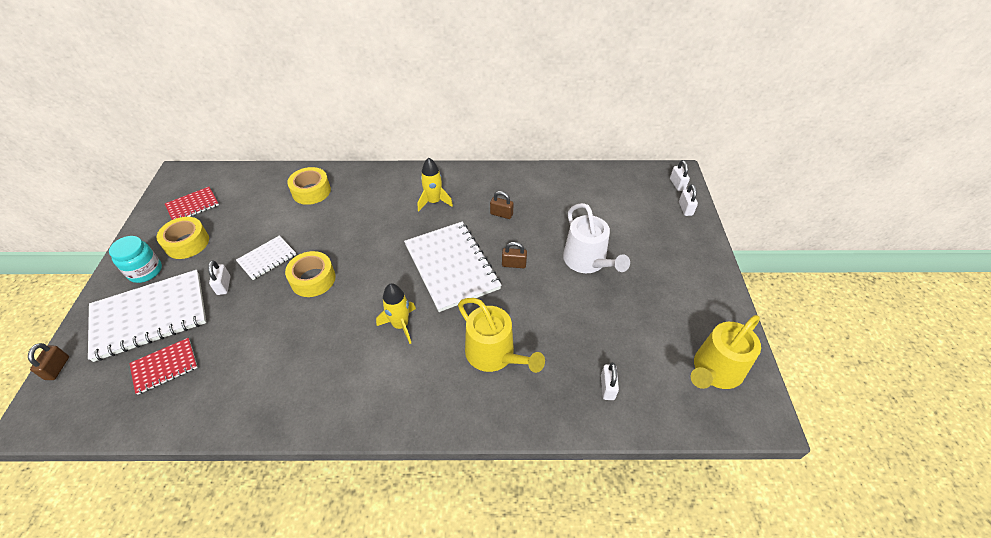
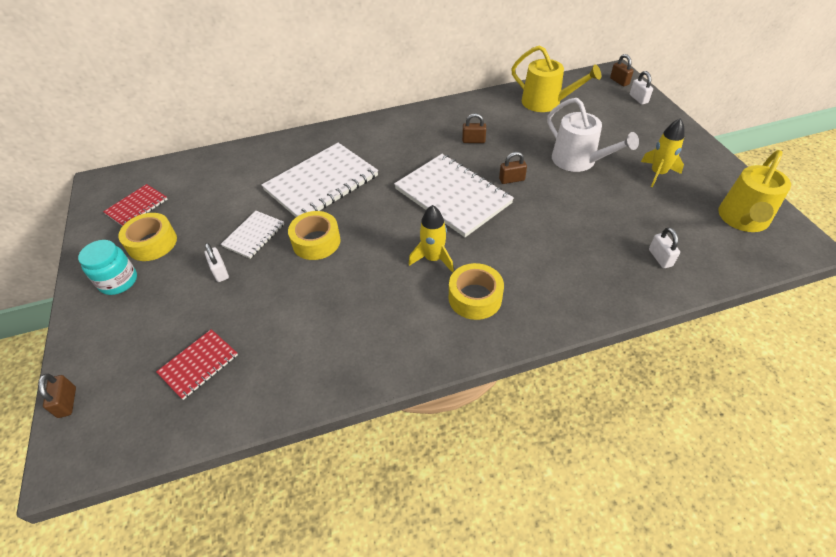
camera: 15 degrees left, 0 degrees up
white notebook [88,270,207,362] -> white notebook moved to [262,143,378,217]
yellow tape [287,167,331,205] -> yellow tape moved to [449,263,504,320]
yellow rocket [418,158,453,212] -> yellow rocket moved to [641,118,684,187]
yellow watering can [458,298,545,373] -> yellow watering can moved to [511,45,601,112]
white padlock [670,160,690,191] -> brown padlock [610,54,634,86]

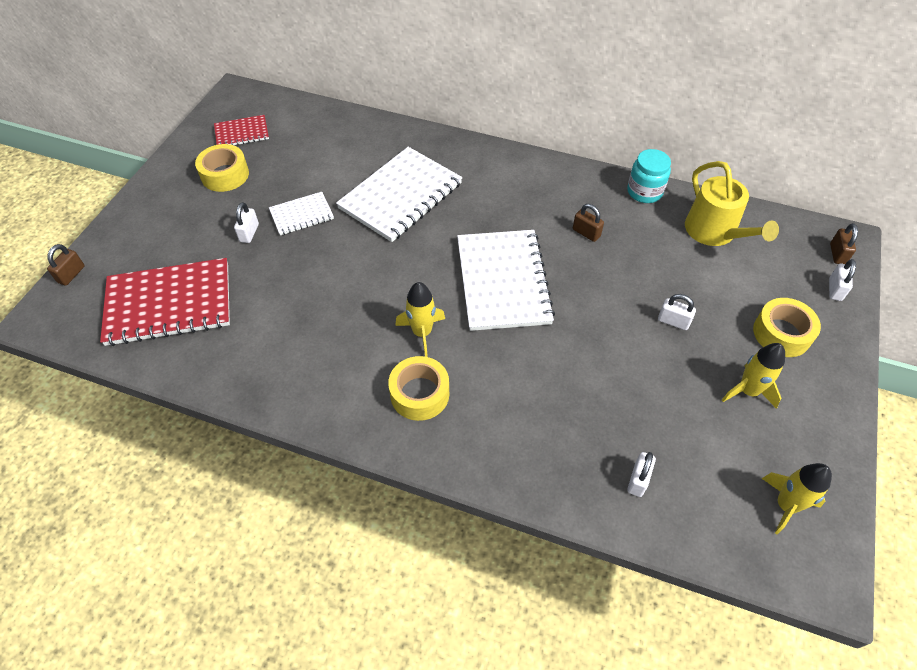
camera: 35 degrees right, 5 degrees up
turquoise jar [78,240,137,295] -> turquoise jar moved to [627,149,671,203]
red notebook [156,329,238,400] -> red notebook [100,258,230,346], size x1.95
white notebook [262,143,378,217] -> white notebook turned 45 degrees counterclockwise [336,147,463,242]
yellow tape [288,211,341,260] -> yellow tape moved to [753,298,821,357]
brown padlock [499,152,527,184] -> none
white watering can [547,98,639,172] -> white padlock [658,294,696,330]
yellow watering can [718,150,791,232] -> yellow rocket [762,463,832,535]

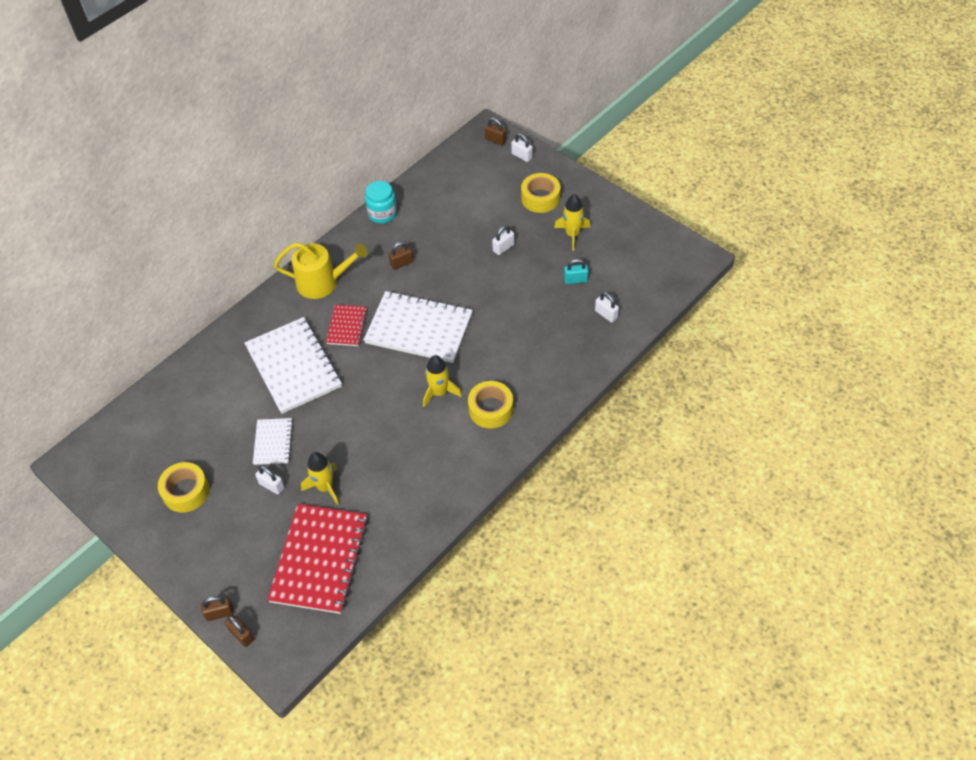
camera: 65 degrees left, 0 degrees up
red notebook [214,115,269,145] -> red notebook moved to [326,305,368,346]
yellow watering can [685,161,779,246] -> yellow watering can moved to [274,243,368,299]
yellow rocket [762,463,832,535] -> yellow rocket moved to [301,452,339,505]
none -> brown padlock [201,596,234,621]
none -> turquoise padlock [564,259,588,284]

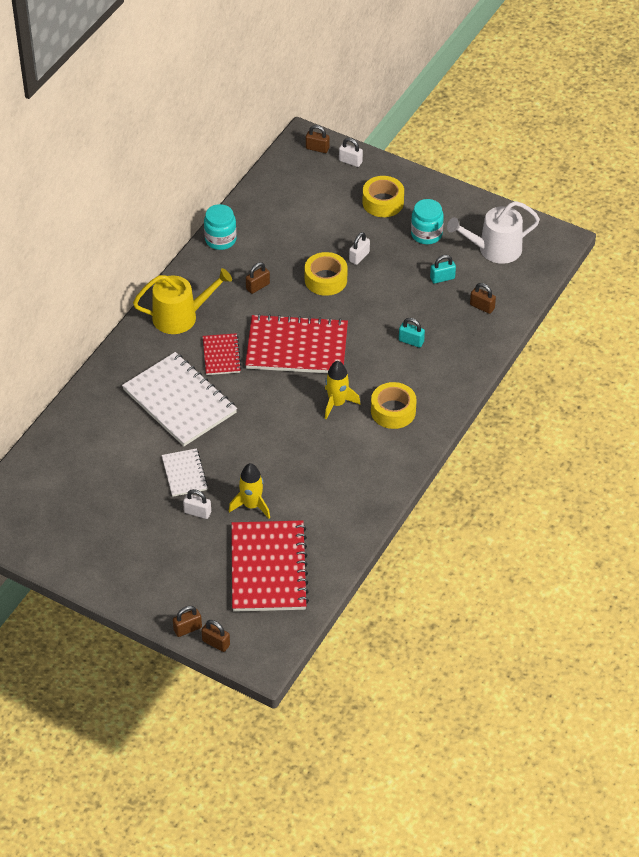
camera: 15 degrees left, 5 degrees down
yellow tape [158,462,209,513] -> yellow tape moved to [305,252,348,296]
white notebook [364,291,473,363] -> red notebook [245,314,348,373]
yellow rocket [554,194,590,250] -> turquoise jar [411,199,444,244]
white padlock [595,292,619,323] -> brown padlock [470,283,496,314]
none -> turquoise padlock [399,318,425,348]
none -> white watering can [447,201,540,264]

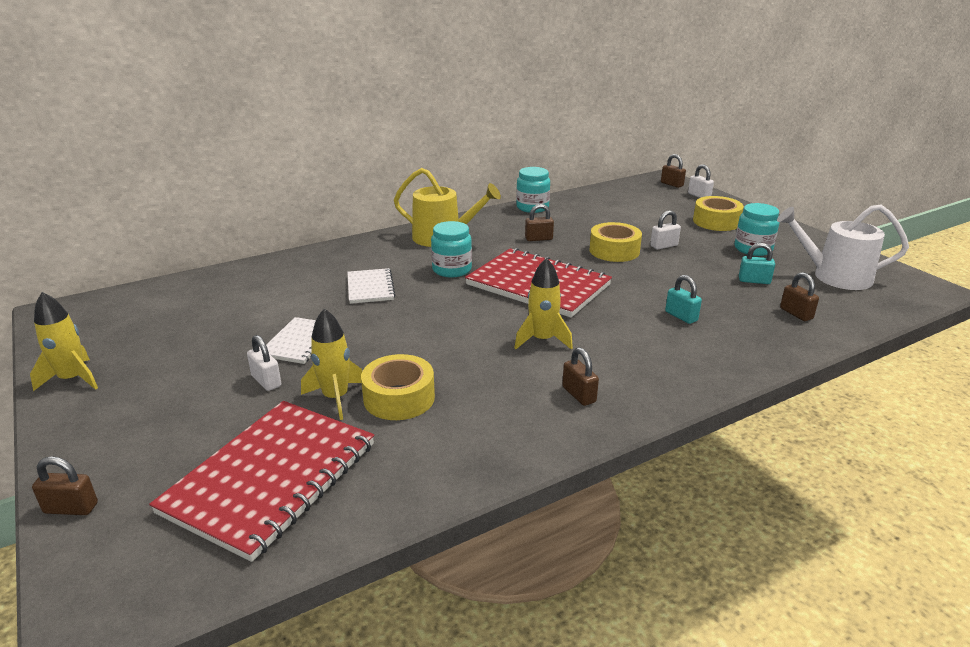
camera: 30 degrees right, 20 degrees down
white notebook [122,352,237,446] -> white notebook [347,268,395,304], size x0.51
brown padlock [202,620,230,652] -> brown padlock moved to [562,347,599,406]
red notebook [203,333,242,375] -> turquoise jar [431,221,472,278]
yellow tape [371,382,417,429] -> yellow tape moved to [361,354,435,420]
none -> yellow rocket [30,292,98,391]

